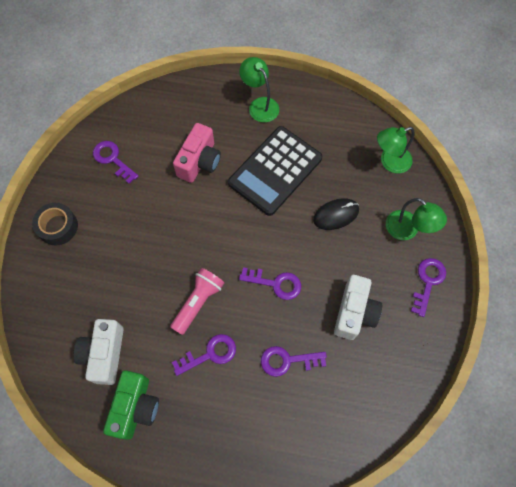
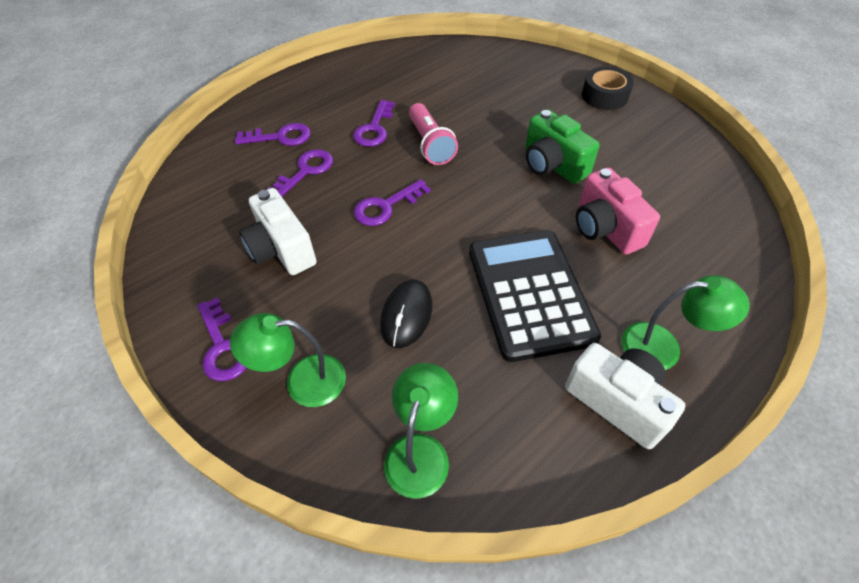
camera: 130 degrees right, 15 degrees down
white camera [74,319,124,385] -> white camera moved to [565,343,686,449]
purple key [93,141,139,184] -> purple key moved to [235,123,311,146]
green camera [103,370,159,440] -> green camera moved to [525,109,600,184]

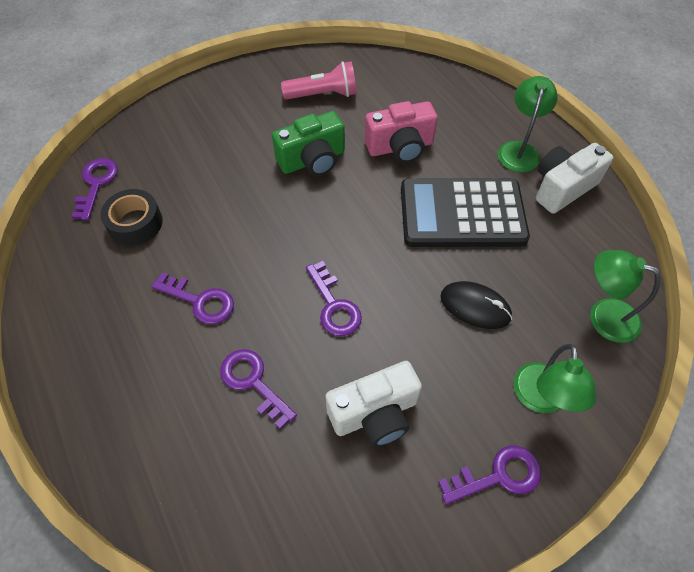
camera: 80 degrees left, 5 degrees up
purple key [235,123,311,146] -> purple key moved to [71,158,118,220]
pink flashlight [409,103,458,165] -> pink flashlight moved to [281,61,357,100]
black tape [582,67,634,110] -> black tape moved to [100,189,163,245]

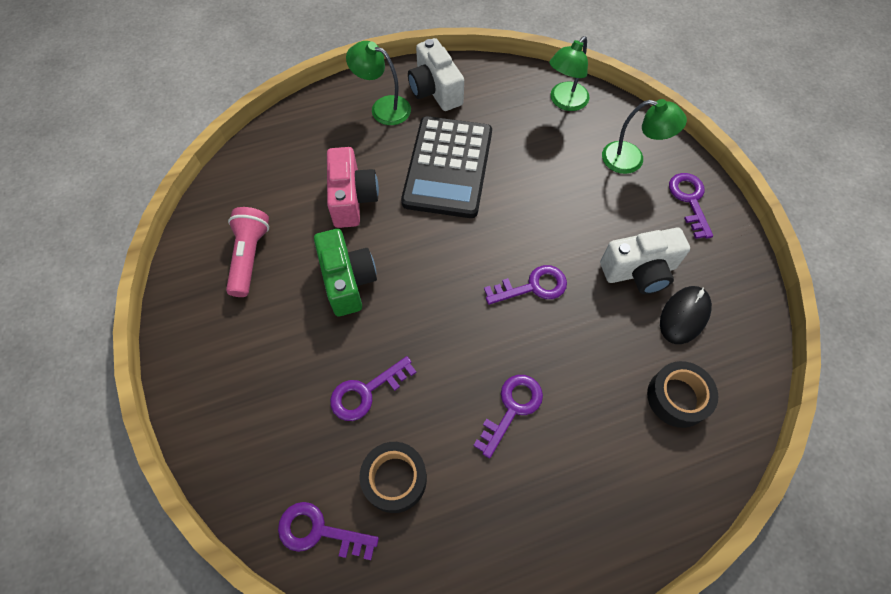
camera: 80 degrees left, 5 degrees up
purple key [220,349,297,429] -> purple key moved to [330,356,417,421]
white camera [325,361,422,447] -> white camera turned 90 degrees clockwise [600,227,690,294]
black mouse [440,281,512,329] -> black mouse moved to [660,286,712,344]
none -> black tape [647,361,718,428]

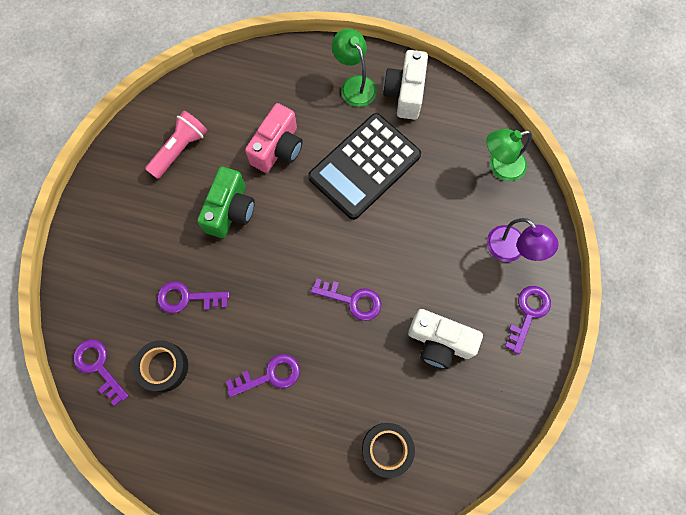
camera: 35 degrees right, 10 degrees up
green lamp [602,99,687,174] -> purple lamp [487,218,559,262]
black mouse [660,286,712,344] -> none

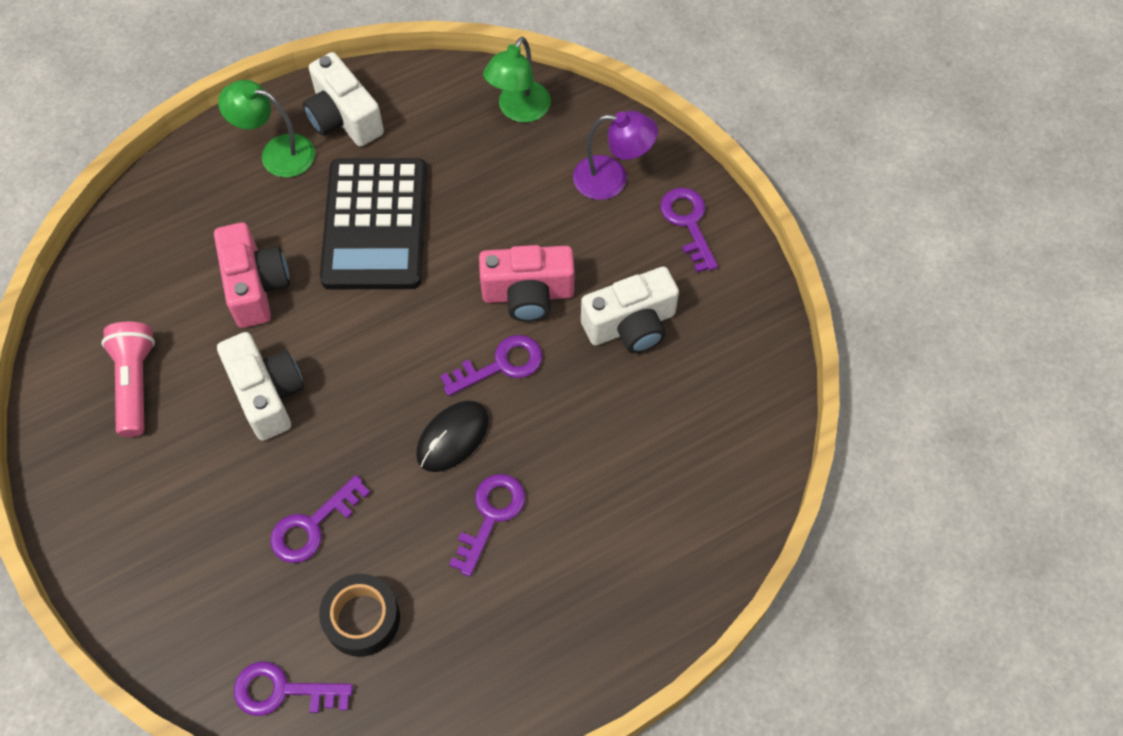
camera: 45 degrees left, 10 degrees down
green camera [197,167,255,238] -> white camera [217,332,304,441]
black tape [362,423,415,478] -> none
none -> black mouse [416,400,489,472]
none -> pink camera [479,245,575,322]

